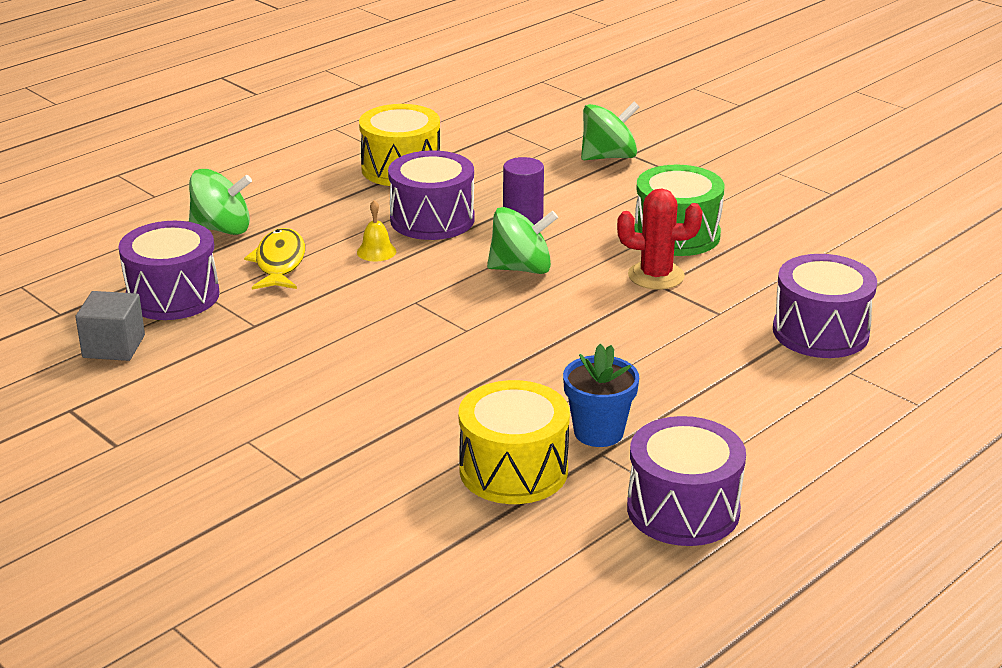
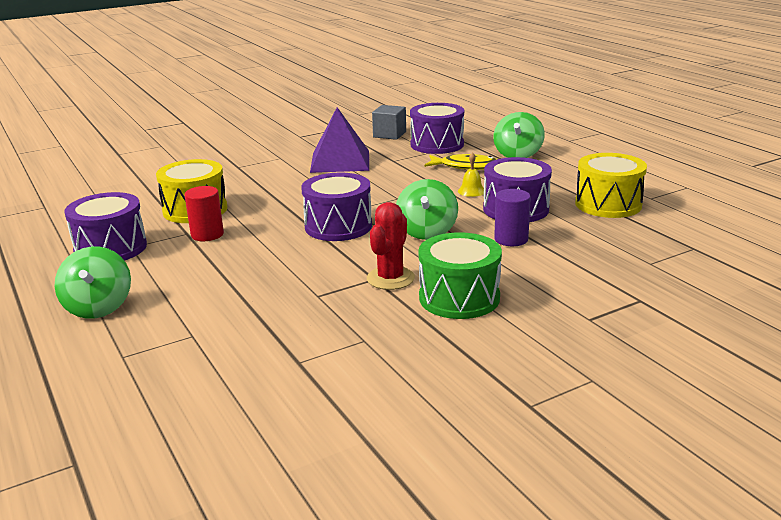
camera: 105 degrees right, 5 degrees down
blue flower pot [563,344,639,447] -> red cylinder [185,186,224,241]
green spinning top [581,102,639,160] -> green spinning top moved to [55,247,131,319]
purple drum [773,254,877,358] -> purple drum moved to [301,173,372,241]
none -> purple pyramid [310,107,369,173]

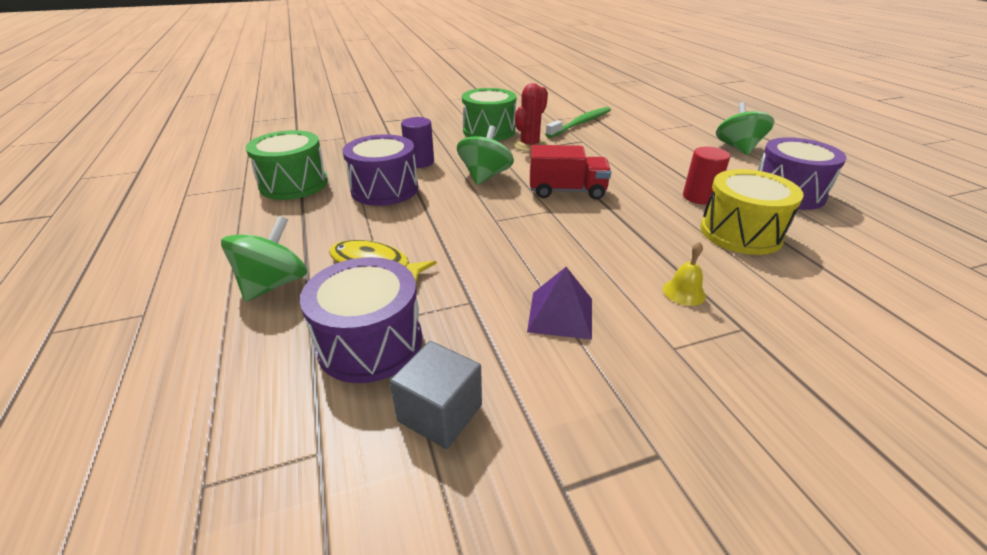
camera: 170 degrees left, 10 degrees up
purple drum [301,173,372,241] -> red truck [530,145,611,199]
purple pyramid [310,107,369,173] -> purple pyramid [527,267,592,340], size x0.61
yellow bell [458,152,484,197] -> yellow bell moved to [663,242,706,306]
yellow drum [575,153,647,218] -> green drum [246,130,328,200]
none -> green toothbrush [545,107,611,138]

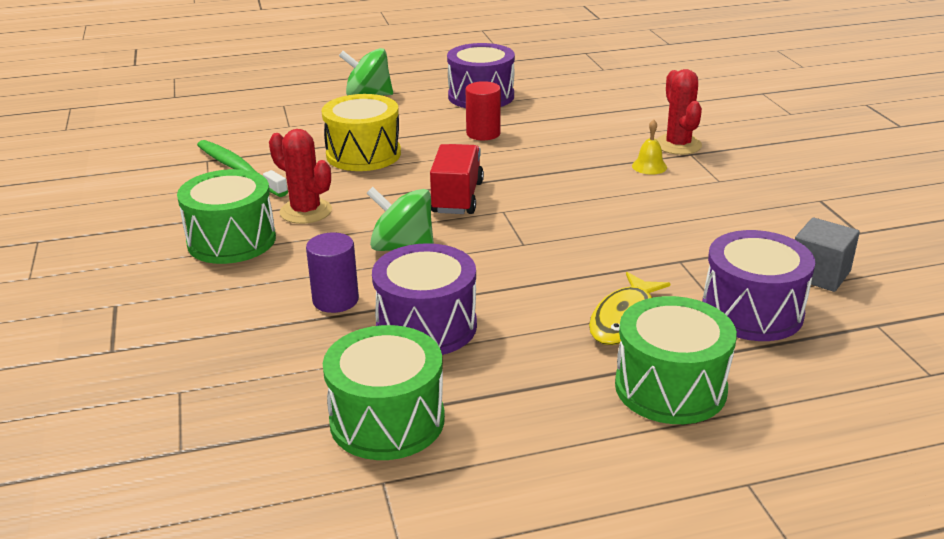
camera: 85 degrees left, 5 degrees down
green spinning top [221,216,307,302] -> green drum [615,296,737,424]
purple pyramid [527,267,592,340] -> none
yellow drum [700,169,804,255] -> yellow drum moved to [322,94,401,171]
none -> red cactus [656,69,702,155]

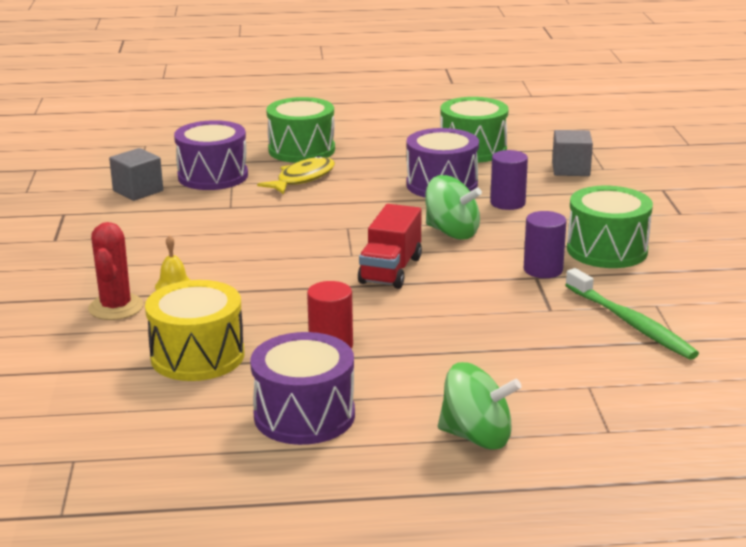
camera: 170 degrees left, 5 degrees down
red cactus [269,129,332,224] -> purple cylinder [524,211,566,278]
yellow drum [322,94,401,171] -> yellow drum moved to [145,280,244,381]
none -> grey cube [552,130,593,176]

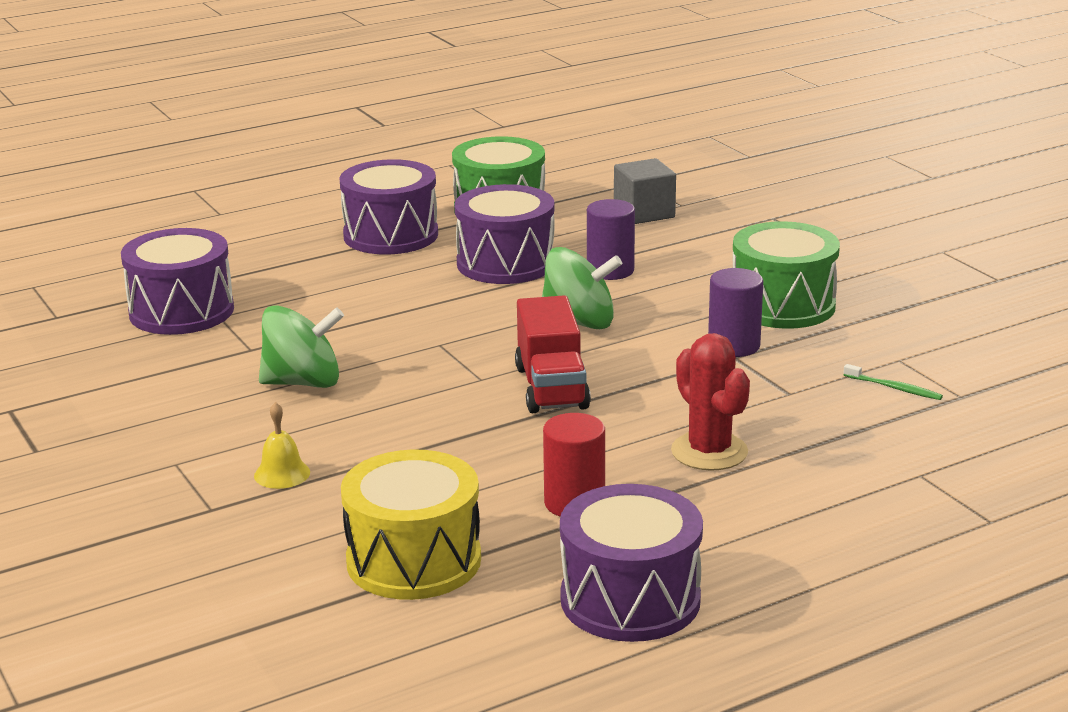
camera: 25 degrees left, 0 degrees up
red cactus [88,222,143,320] -> red cactus moved to [671,333,750,471]
grey cube [109,148,163,201] -> none
yellow fish [257,156,335,195] -> none
green drum [266,97,335,163] -> none
green spinning top [438,362,522,450] -> green spinning top moved to [259,305,344,388]
green toothbrush [565,268,699,360] -> green toothbrush [844,364,943,400], size x0.45
none -> purple drum [339,159,438,255]

